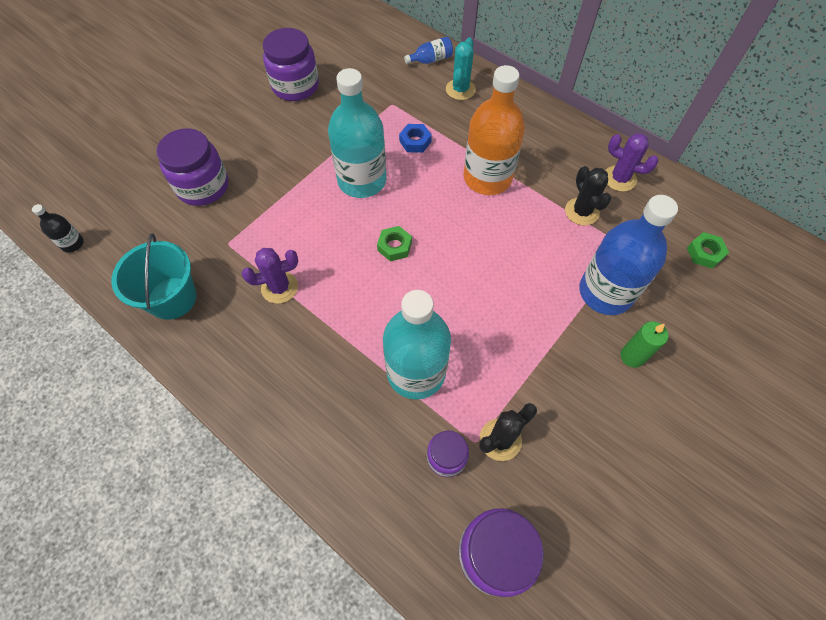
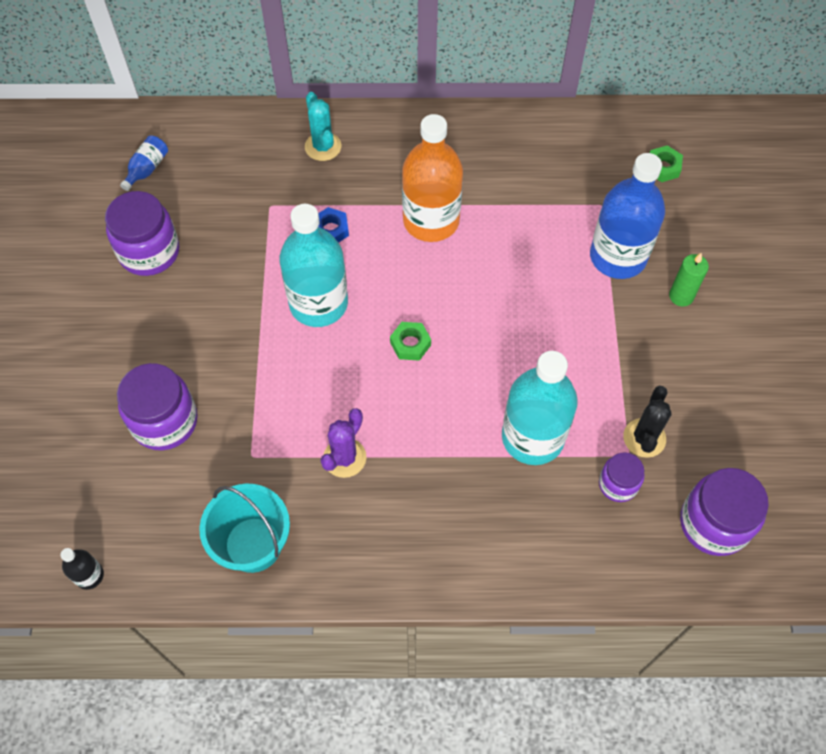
camera: 40 degrees left, 0 degrees up
blue bottle [404,37,453,64] -> blue bottle moved to [120,136,168,191]
black cactus [565,166,611,226] -> none
purple cactus [605,133,658,192] -> none

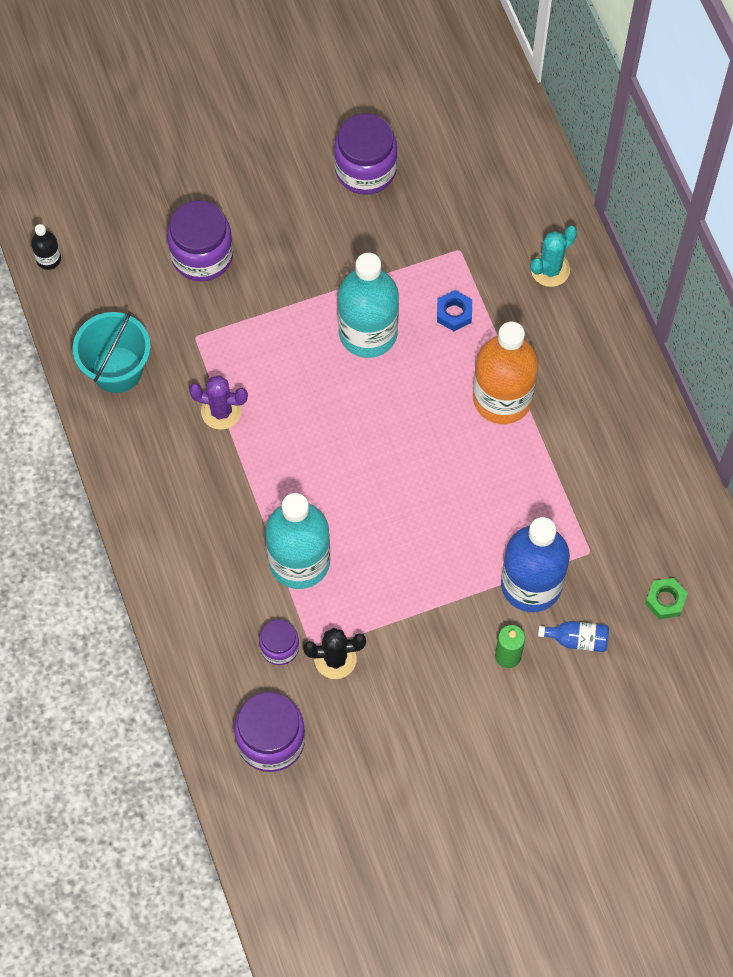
camera: 70 degrees right, 5 degrees up
blue bottle [120,136,168,191] -> blue bottle moved to [538,621,609,652]
green nut [390,322,431,361] -> none

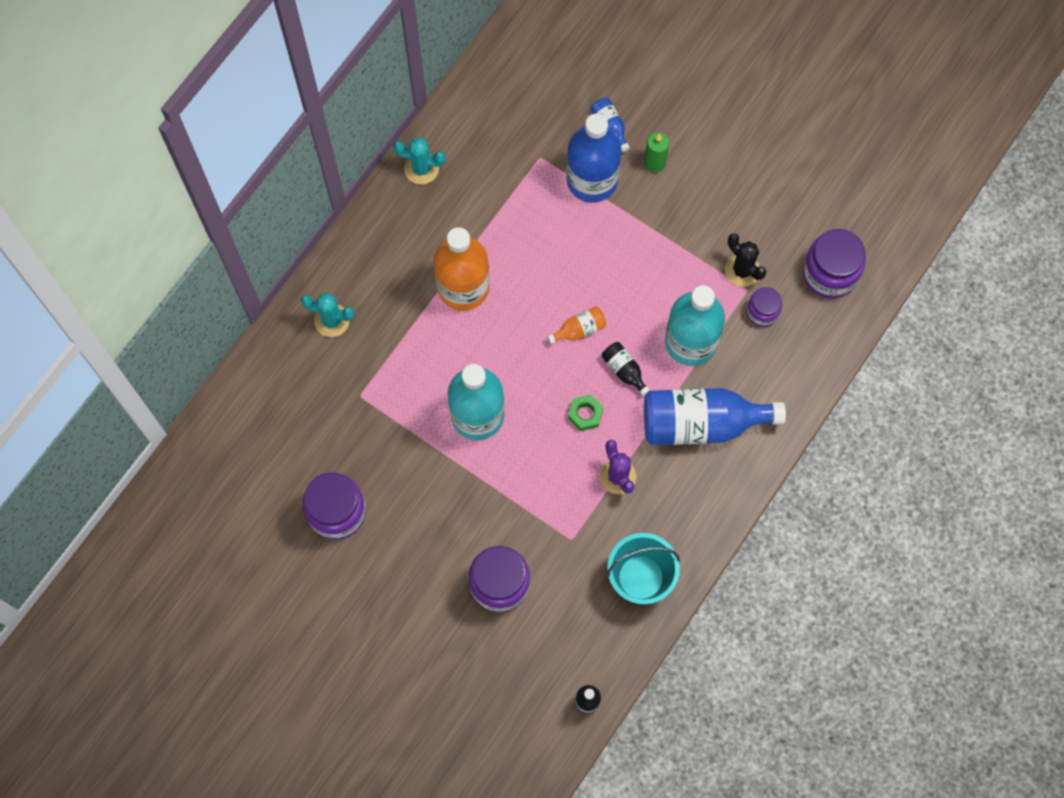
camera: 125 degrees left, 5 degrees up
blue nut [437,290,472,331] -> none
green nut [645,578,688,619] -> green nut moved to [568,394,603,431]
none -> turquoise cactus [393,137,445,184]
none -> orange bottle [547,306,606,344]
none -> black bottle [602,342,650,396]
none -> blue bottle [644,388,786,445]

